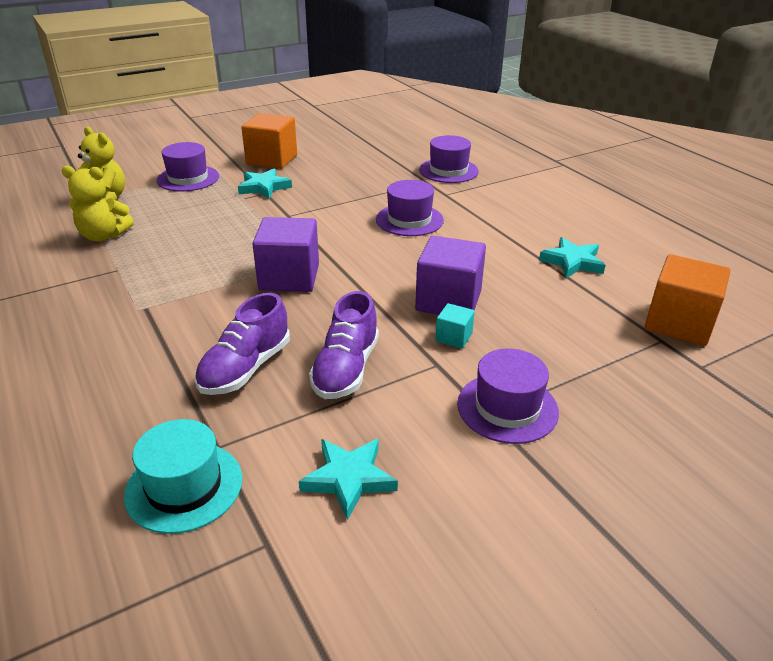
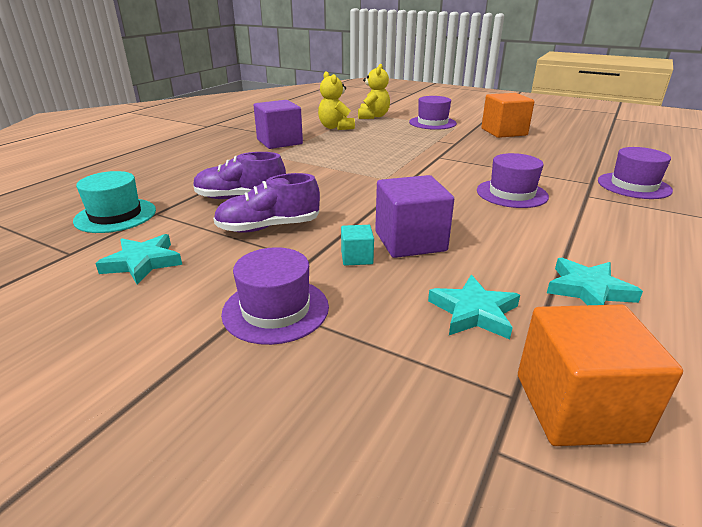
camera: 60 degrees right, 5 degrees down
turquoise star [238,168,292,199] -> turquoise star moved to [428,275,520,339]
purple cube [252,217,319,292] -> purple cube moved to [254,100,303,149]

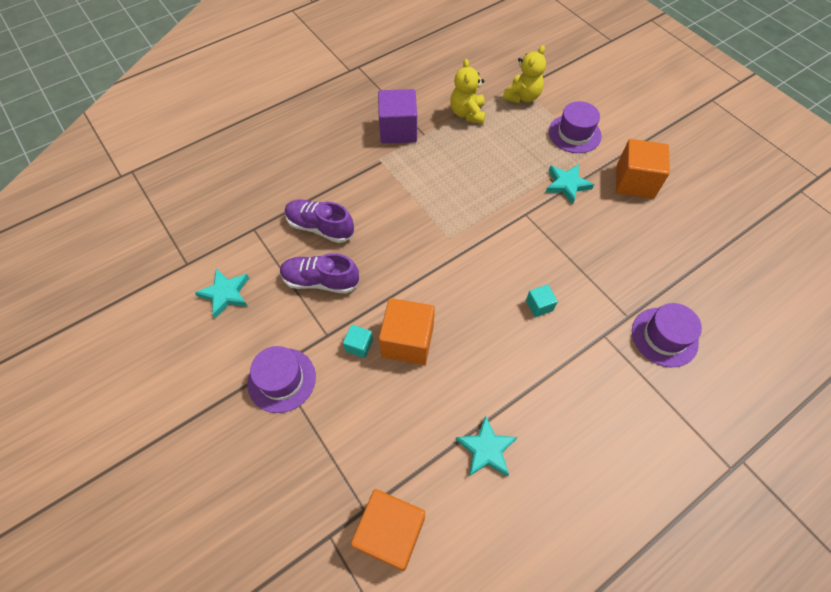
camera: 25 degrees right, 30 degrees up
turquoise hat [73,171,156,233] -> none
purple cube [375,175,454,258] -> orange cube [379,298,435,365]
turquoise star [428,275,520,339] -> turquoise star moved to [545,164,594,205]
purple hat [477,153,549,208] -> turquoise cube [526,284,558,317]

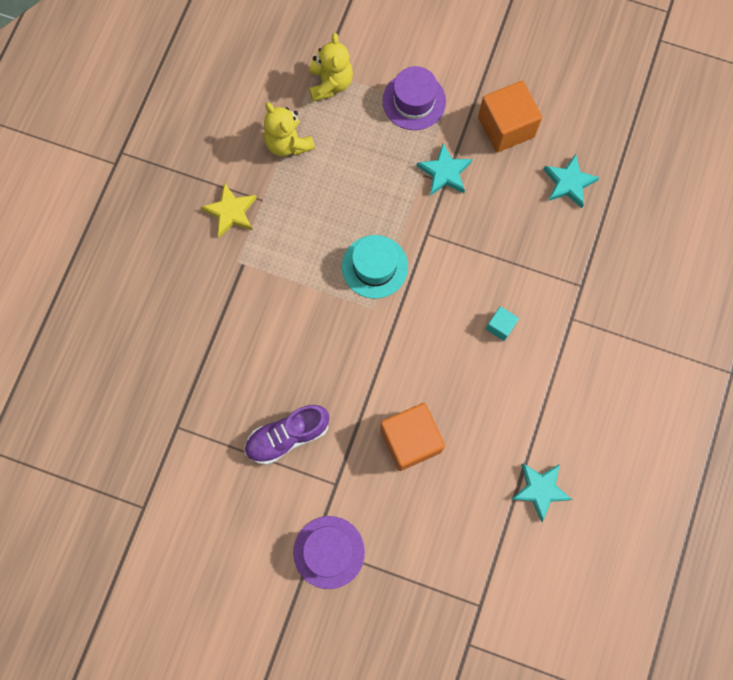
camera: 35 degrees left, 15 degrees up
turquoise star [195,268,249,318] -> turquoise star moved to [543,154,600,208]
purple shoe [285,199,354,243] -> none
turquoise cube [343,325,373,358] -> none
orange cube [351,489,425,571] -> none
purple cube [378,89,417,143] -> yellow star [201,183,257,237]
purple hat [632,303,702,367] -> none
none -> turquoise hat [342,235,408,299]

